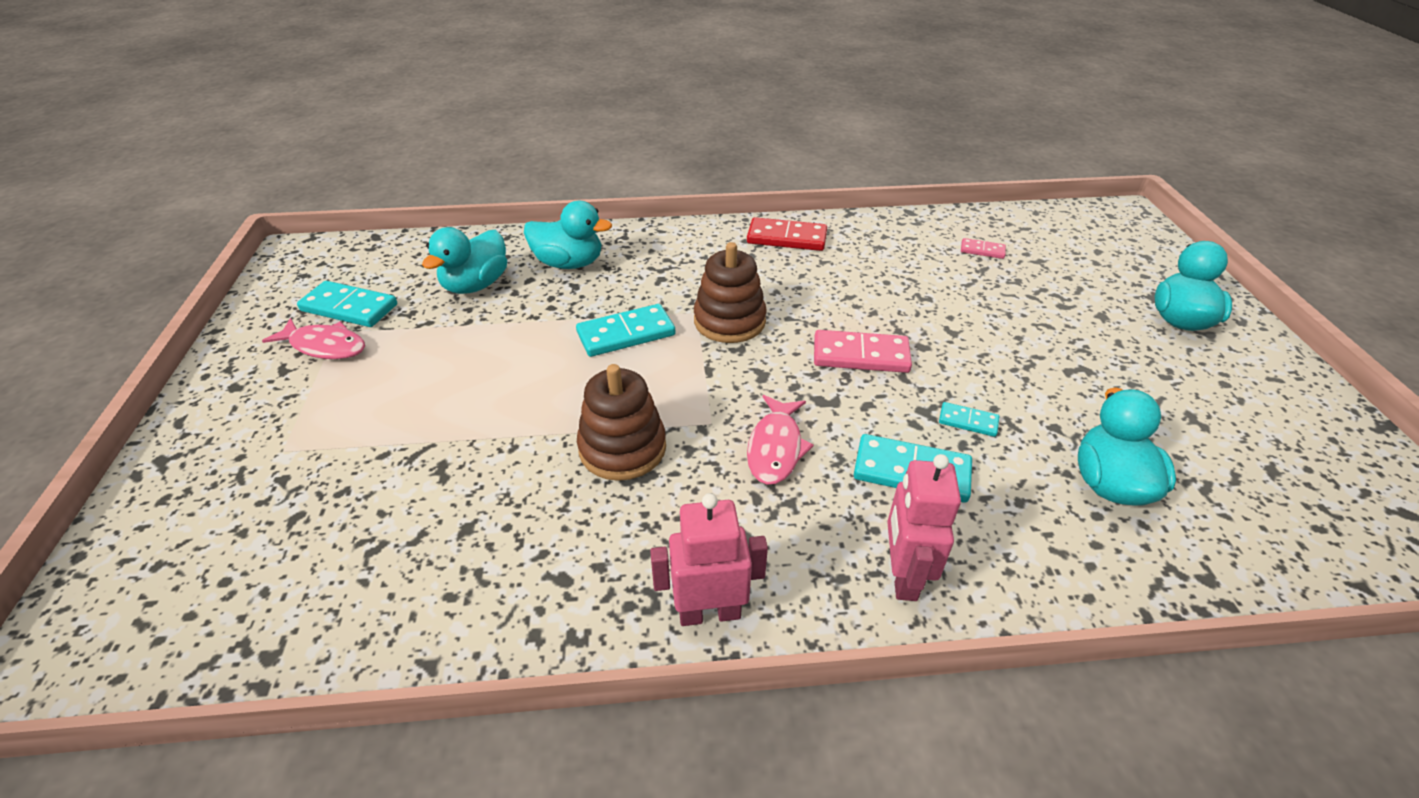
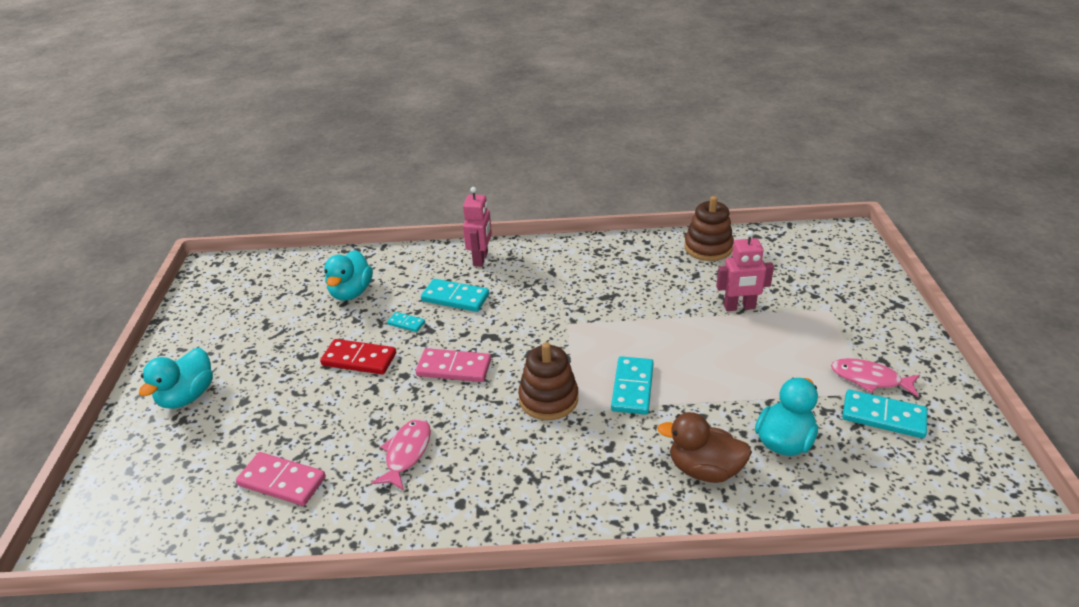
camera: 175 degrees left, 5 degrees down
turquoise duck [524,201,612,269] -> brown duck [657,412,752,483]
turquoise domino [576,304,675,357] -> turquoise domino turned 60 degrees counterclockwise [611,356,654,415]
brown stacking toy [577,364,666,481] -> brown stacking toy moved to [684,196,734,261]
pink robot [650,493,768,626] -> pink robot moved to [716,230,774,311]
red domino [747,217,827,251] -> red domino moved to [320,339,396,375]
pink fish [747,395,814,485] -> pink fish moved to [371,419,431,490]
pink domino [961,238,1006,259] -> pink domino [236,452,326,506], size x1.86

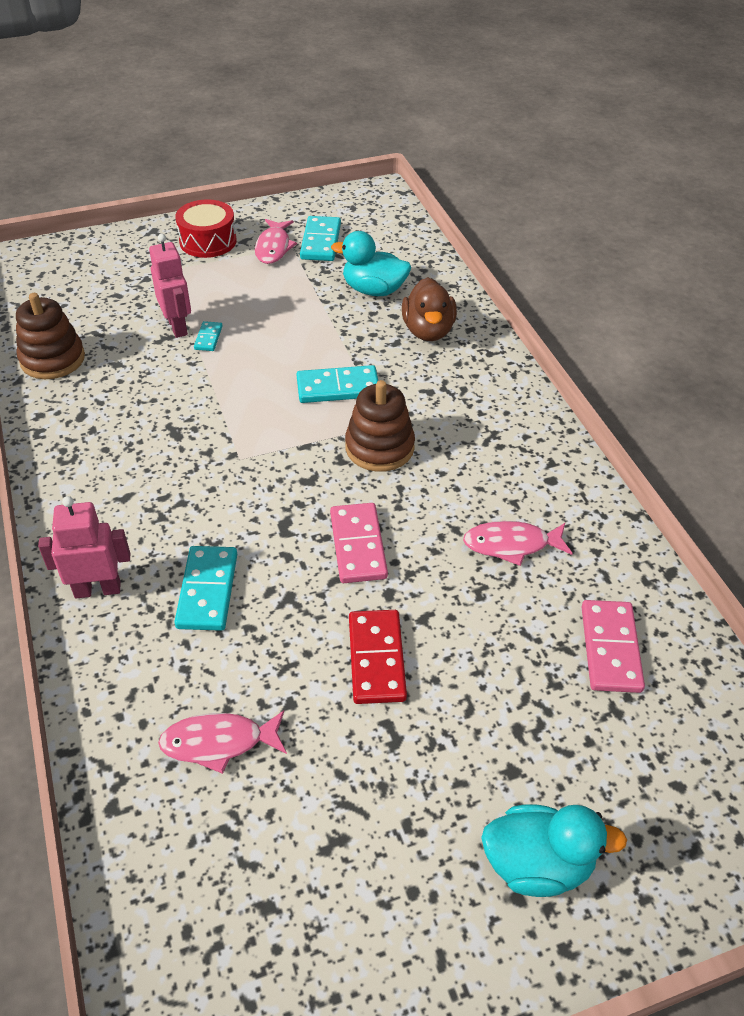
camera: 110 degrees left, 10 degrees up
turquoise duck [324,250,373,301] -> pink fish [158,710,287,774]
turquoise domino [387,312,425,332] -> turquoise domino moved to [194,321,222,351]
none -> red drum [175,199,236,258]

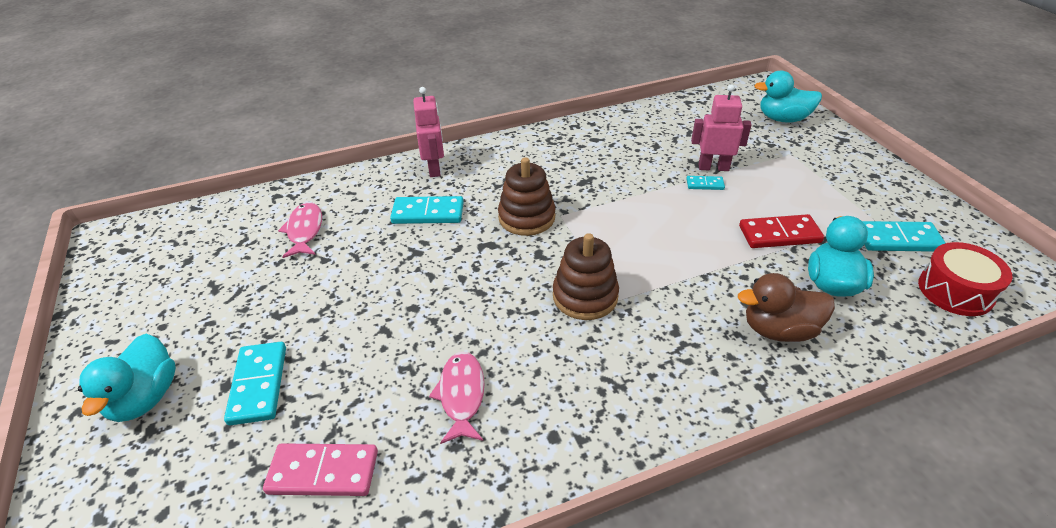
camera: 90 degrees right, 5 degrees down
brown stacking toy [16,293,85,379] -> brown stacking toy moved to [498,157,555,236]
pink robot [149,234,191,338] -> pink robot turned 150 degrees counterclockwise [691,84,752,171]
red drum [175,199,236,258] -> red drum moved to [918,242,1013,316]
pink fish [255,219,297,264] -> none
turquoise domino [296,365,378,403] -> turquoise domino moved to [224,342,286,425]
pink domino [330,503,388,583] -> none
red domino [349,610,407,704] -> red domino moved to [739,214,824,248]
none -> turquoise duck [754,71,822,123]

